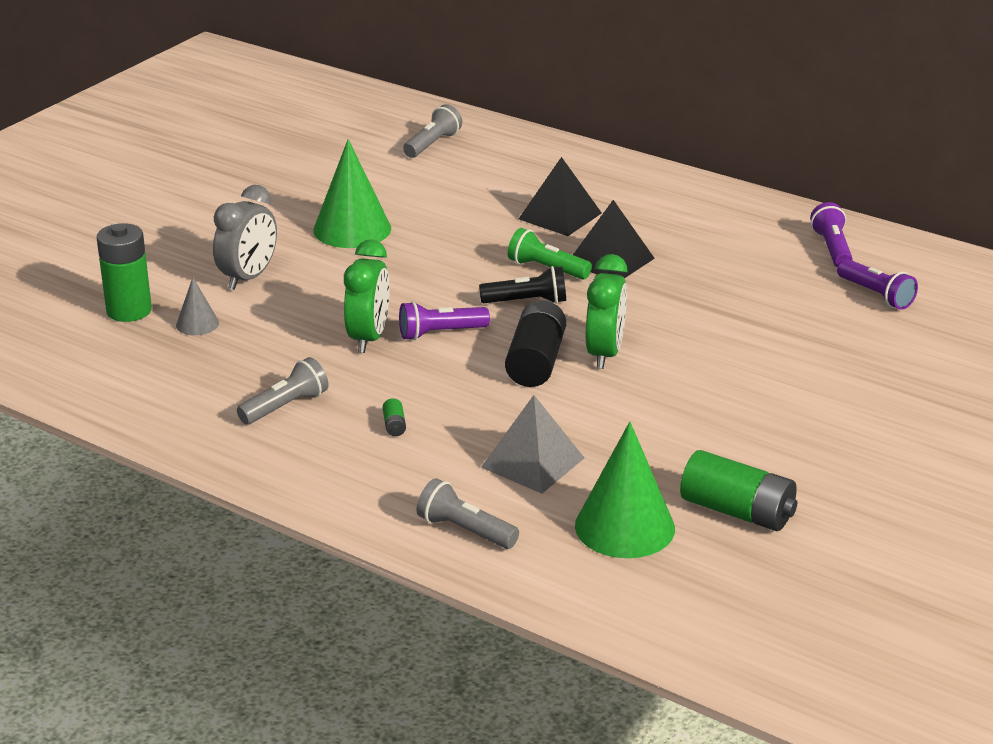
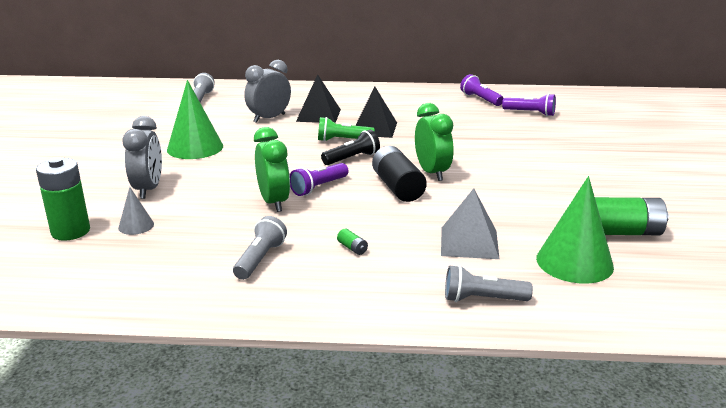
camera: 30 degrees left, 5 degrees down
none -> grey clock [244,60,291,123]

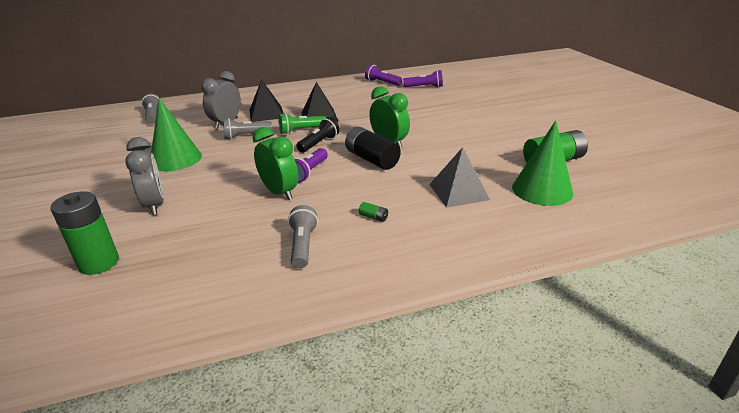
camera: 20 degrees left, 5 degrees up
grey cone [118,187,154,235] -> none
grey flashlight [445,265,533,302] -> grey flashlight moved to [223,118,272,139]

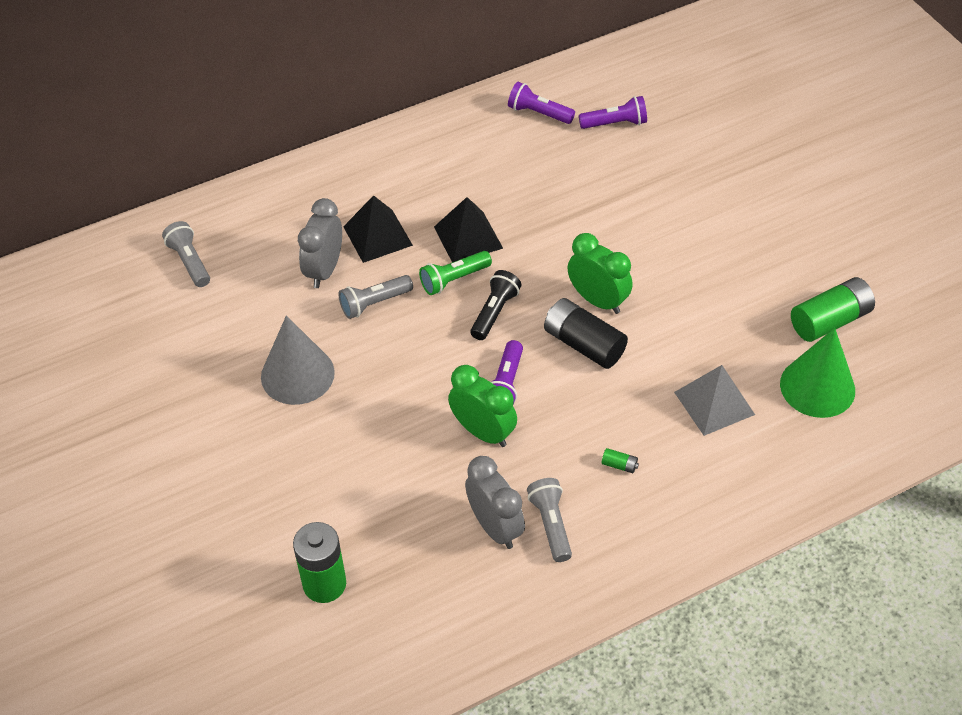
camera: 10 degrees left, 20 degrees up
grey clock [125,137,164,215] -> grey clock moved to [465,456,525,549]
green cone [151,98,202,171] -> grey cone [261,316,335,405]

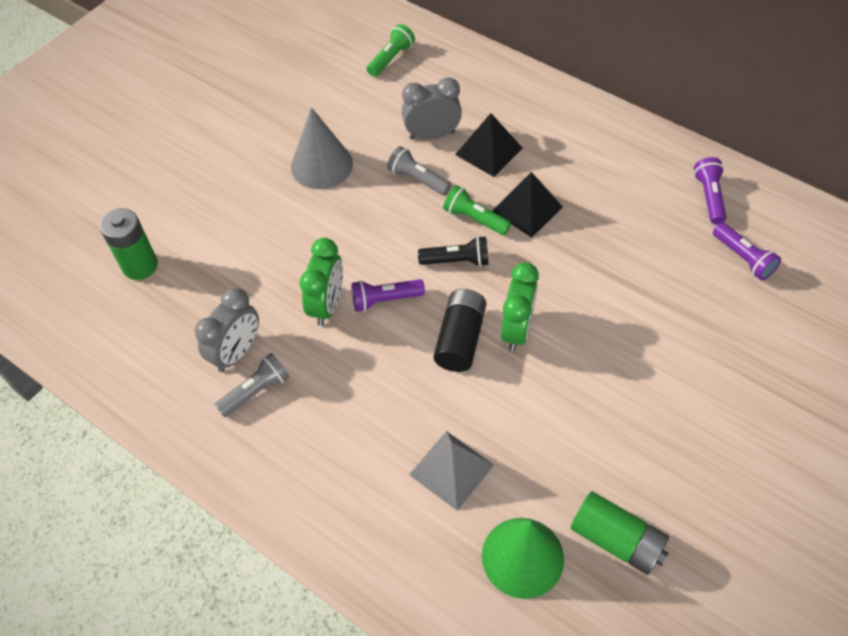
camera: 65 degrees right, 5 degrees up
grey flashlight [162,221,210,287] -> green flashlight [367,24,415,77]
green battery [602,448,639,473] -> none

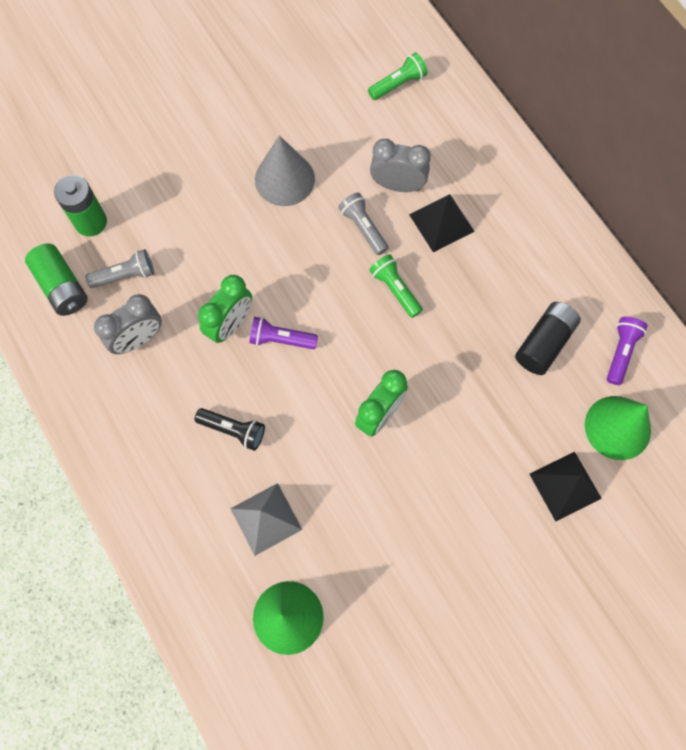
camera: 20 degrees right, 15 degrees up
grey flashlight [215,353,290,417] -> grey flashlight moved to [86,249,154,288]
black flashlight [418,236,488,267] -> black flashlight moved to [195,408,265,451]
black battery [434,289,486,372] -> black battery moved to [515,302,581,375]
black pyramid [492,172,563,238] -> black pyramid moved to [529,452,602,522]
green battery [571,491,669,575] -> green battery moved to [25,243,88,316]
purple flashlight [713,223,781,280] -> green cone [585,396,651,460]

